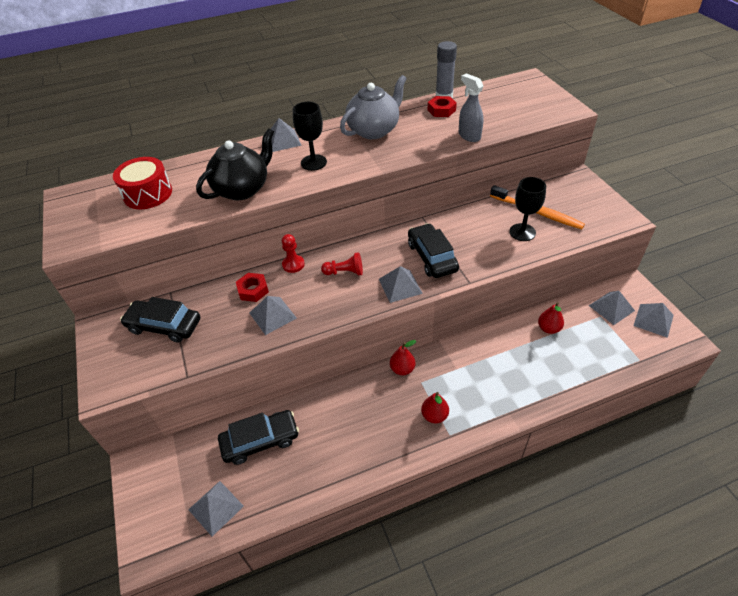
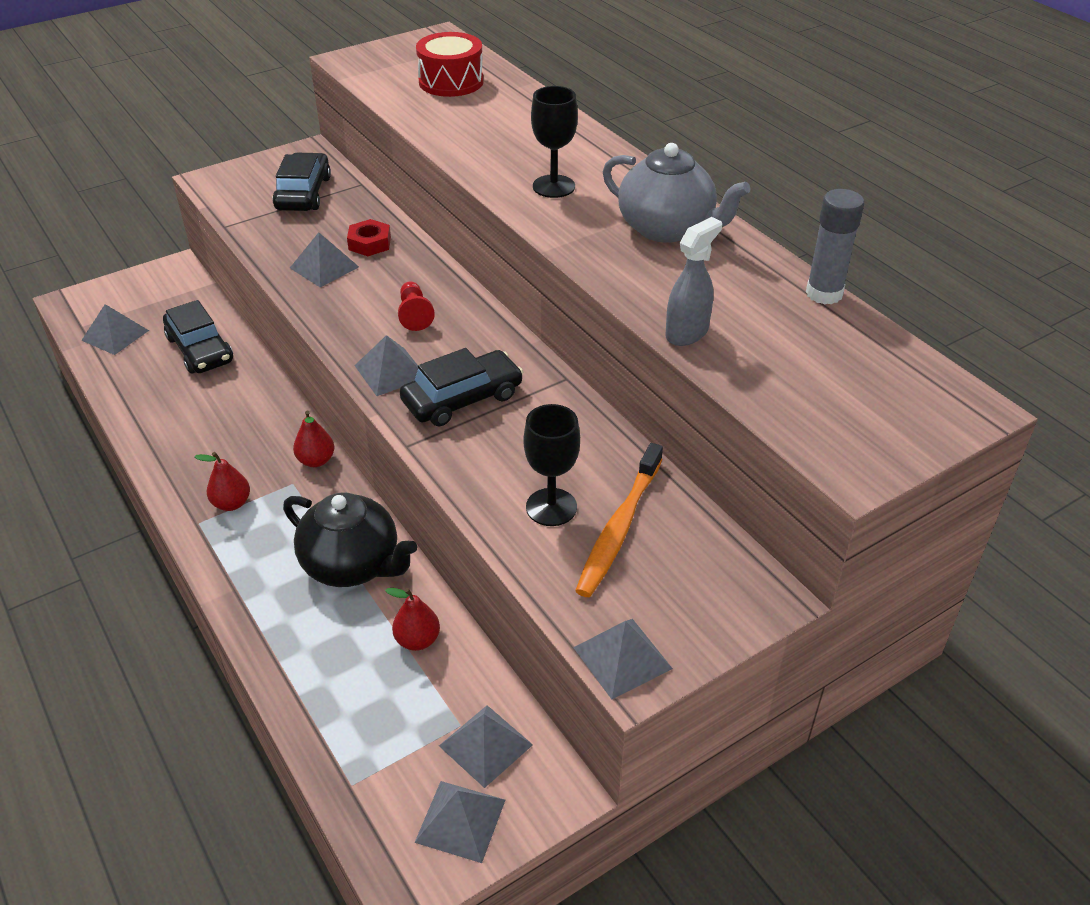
camera: 75 degrees right, 5 degrees down
black teapot [196,128,274,200] -> black teapot moved to [283,492,417,587]
grey pyramid [271,118,302,152] -> grey pyramid moved to [573,619,673,699]
red pawn [282,234,305,273] -> none
red nut [428,96,457,117] -> none

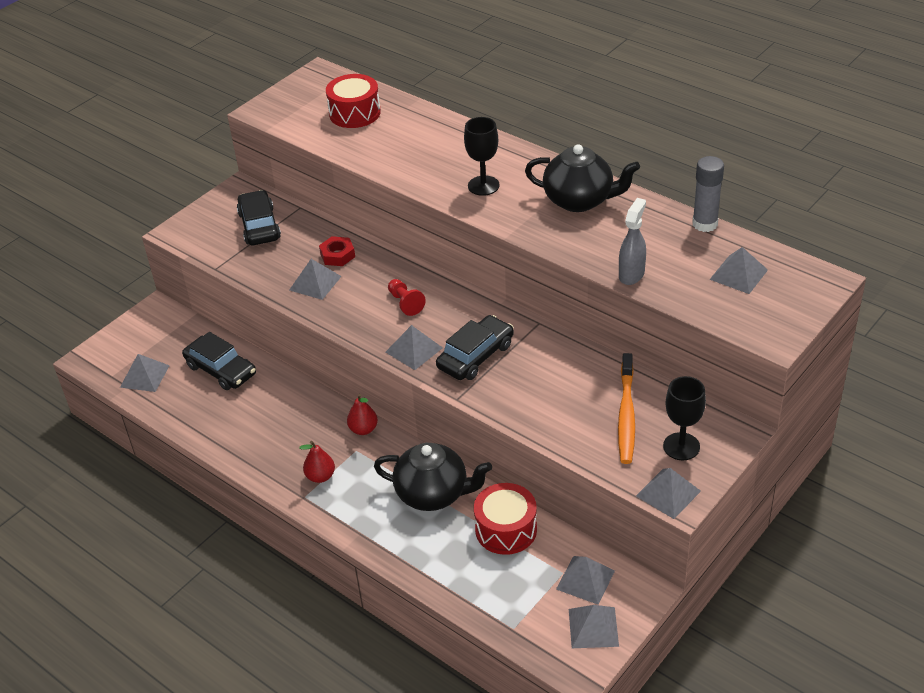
camera: 15 degrees left, 0 degrees up
red pear [385,588,440,651] -> red drum [474,483,537,555]
black goblet [523,404,580,526] -> black goblet moved to [663,376,706,460]
grey teapot [603,143,751,243] -> black teapot [525,144,640,212]
none -> grey pyramid [709,247,768,294]

